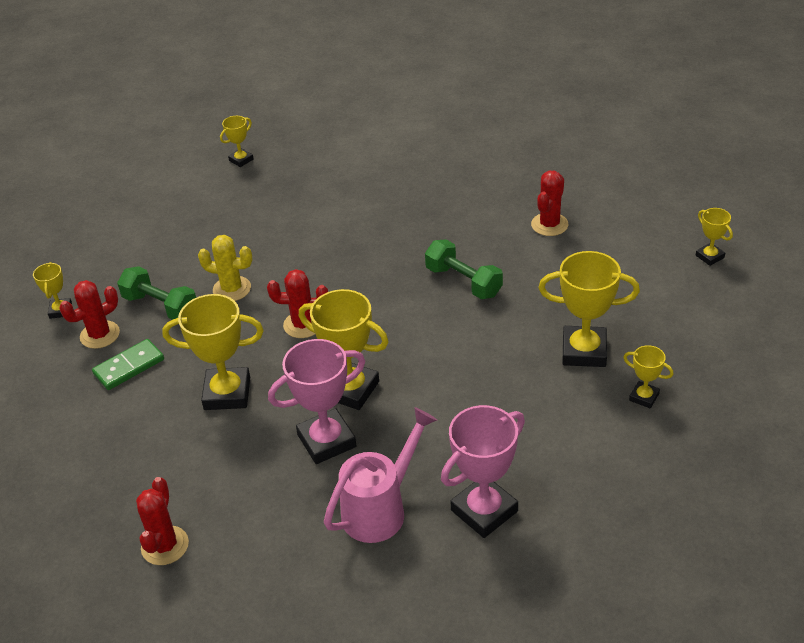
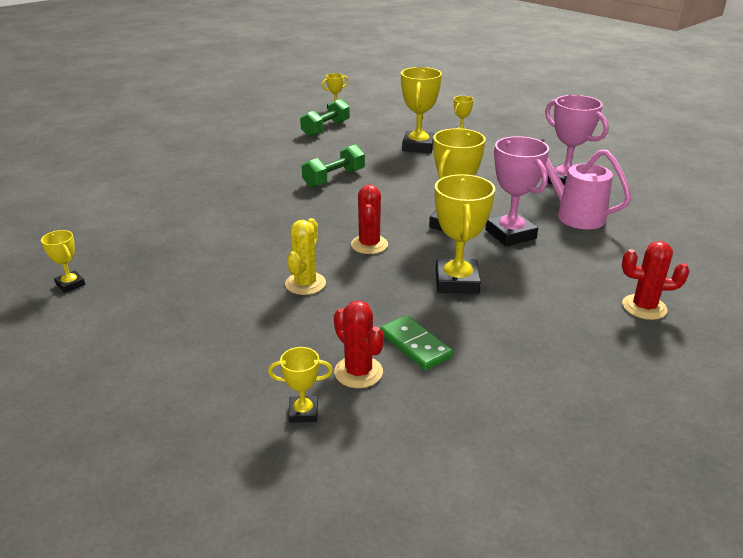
camera: 90 degrees left, 10 degrees down
green dumbbell [117,266,196,320] -> green dumbbell moved to [300,99,350,137]
red cactus [531,171,568,236] -> none

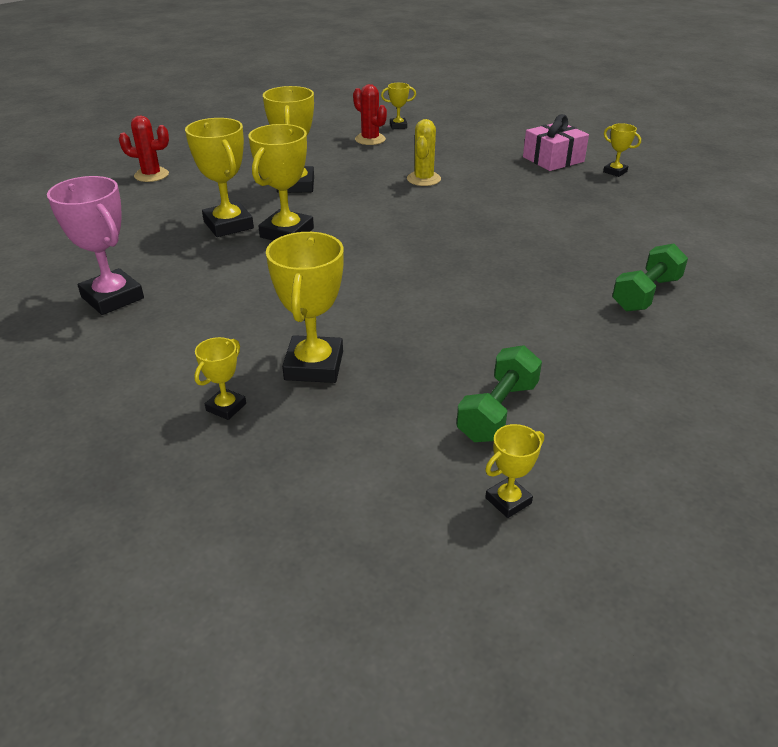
camera: 175 degrees right, 5 degrees up
green dumbbell [301,144,365,188] -> green dumbbell moved to [612,243,688,312]
red cactus [351,185,388,254] -> none
green domino [380,315,453,370] -> none
pink trophy [485,136,549,246] -> yellow trophy [185,118,254,237]
pink watering can [540,139,631,229] -> none
none -> pink gift [523,114,589,171]

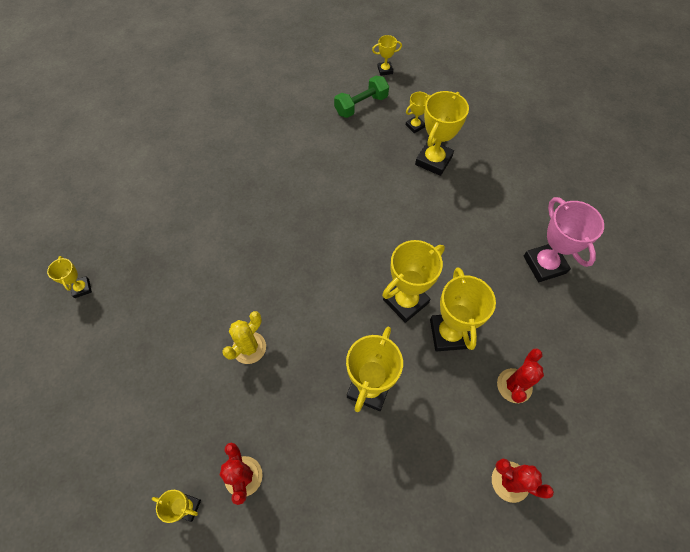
camera: 155 degrees left, 25 degrees up
yellow trophy [194,337,246,420] -> yellow trophy moved to [406,92,431,133]
pink gift [523,114,589,171] -> none
green dumbbell [612,243,688,312] -> none
none -> red cactus [497,348,544,403]

